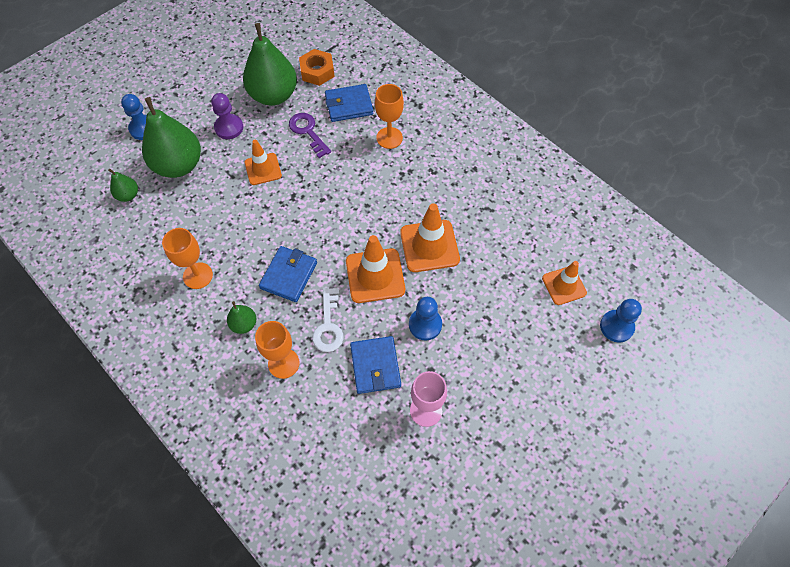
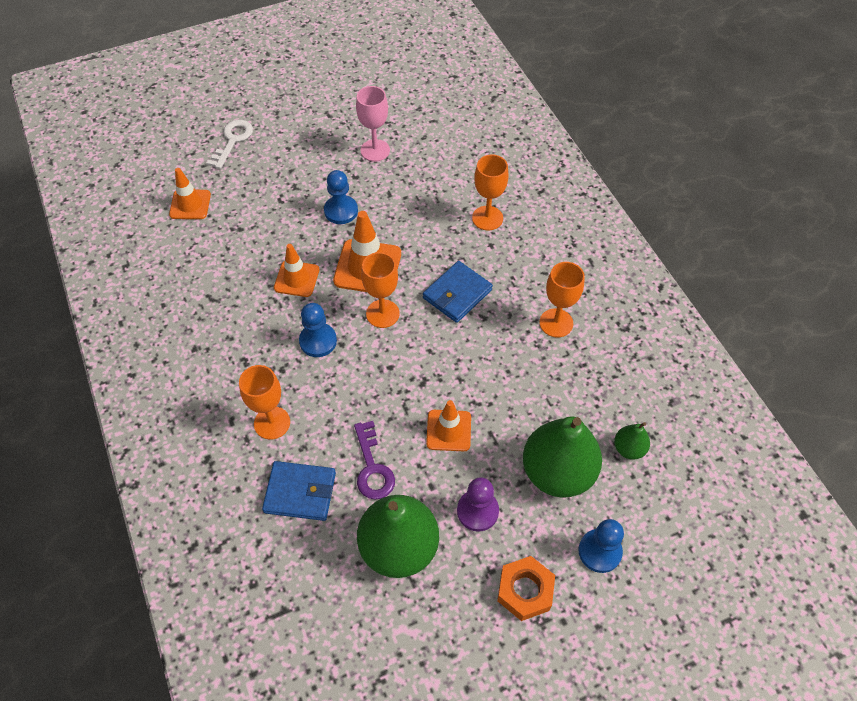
camera: 160 degrees left, 5 degrees down
green pear [227,301,256,334] -> none
orange nut [299,49,335,86] -> orange nut moved to [497,556,555,621]
white key [312,287,344,352] -> white key moved to [207,120,253,169]
blue wallet [350,336,401,394] -> none
orange traffic cone [400,203,460,272] -> orange traffic cone [274,244,319,297], size x0.65
blue pawn [600,299,642,343] -> blue pawn moved to [299,303,337,357]
none -> orange goblet [361,252,400,328]

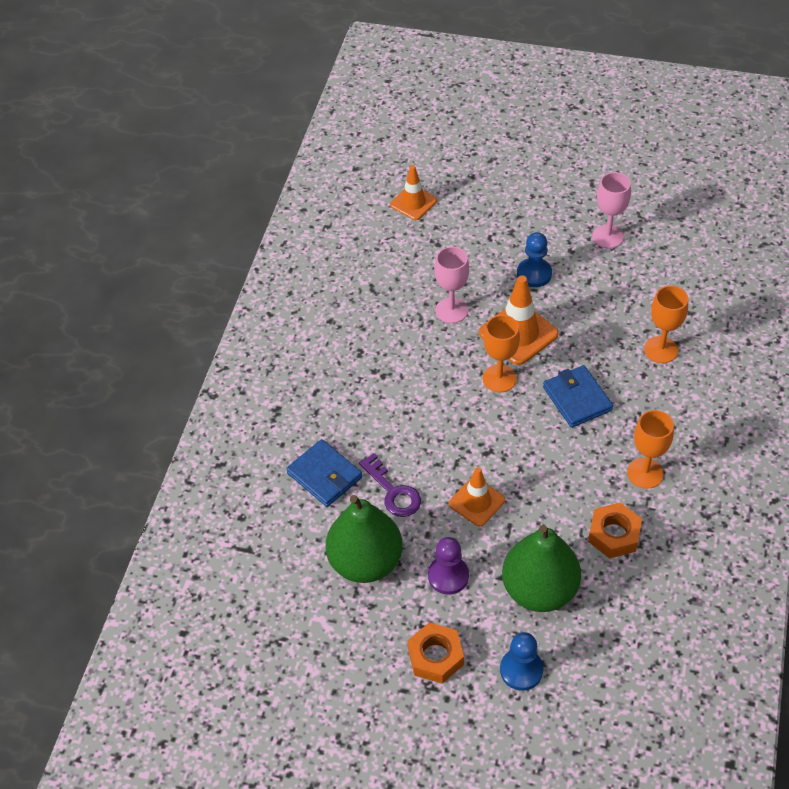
camera: 40 degrees right, 5 degrees down
white key [207,120,253,169] -> none
orange goblet [239,365,290,440] -> none
orange traffic cone [274,244,319,297] -> pink goblet [435,246,469,323]
blue pawn [299,303,337,357] -> none
purple key [354,421,395,499] -> purple key turned 60 degrees counterclockwise [359,453,421,517]
blue wallet [423,261,493,323] -> blue wallet turned 75 degrees clockwise [543,365,613,428]
green pear [614,422,650,460] -> none
none -> orange nut [588,502,642,559]

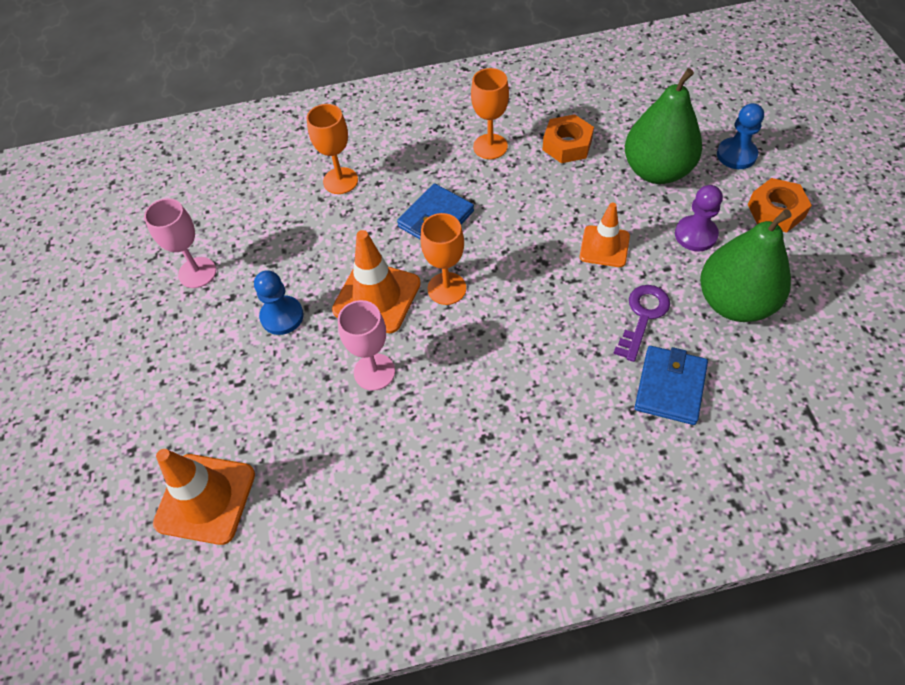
camera: 115 degrees left, 5 degrees up
orange traffic cone [390,165,437,220] -> orange traffic cone [153,449,255,545], size x1.54

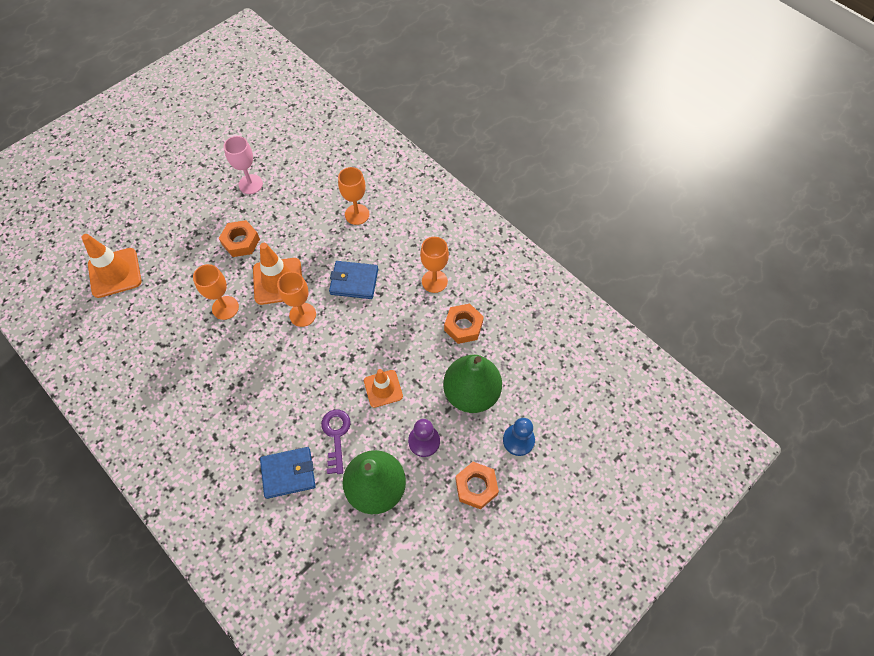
camera: 55 degrees right, 5 degrees up
blue pawn [254,271,304,335] -> orange nut [219,220,260,257]
pink goblet [338,300,395,391] -> orange goblet [193,264,239,320]
purple key [613,285,670,362] -> purple key turned 90 degrees counterclockwise [321,410,351,474]

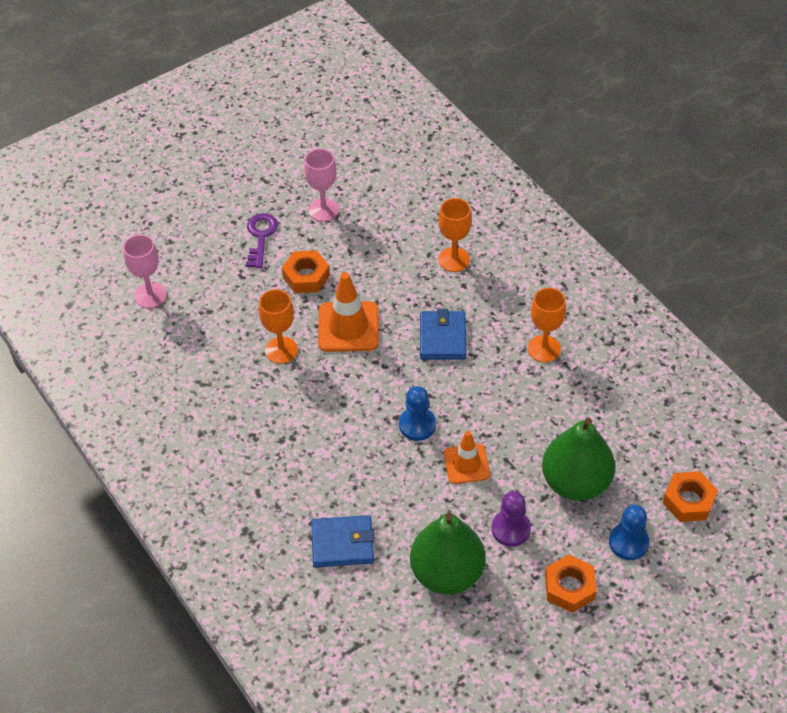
camera: 10 degrees right, 10 degrees down
orange traffic cone [82,234,141,298] -> pink goblet [123,234,167,308]
orange goblet [277,271,316,327] -> none
purple key [321,410,351,474] -> purple key moved to [246,213,278,268]
blue wallet [329,261,378,299] -> blue wallet turned 75 degrees clockwise [420,309,466,359]
orange nut [444,304,484,344] -> orange nut moved to [663,471,718,522]
none -> blue pawn [399,386,436,441]

